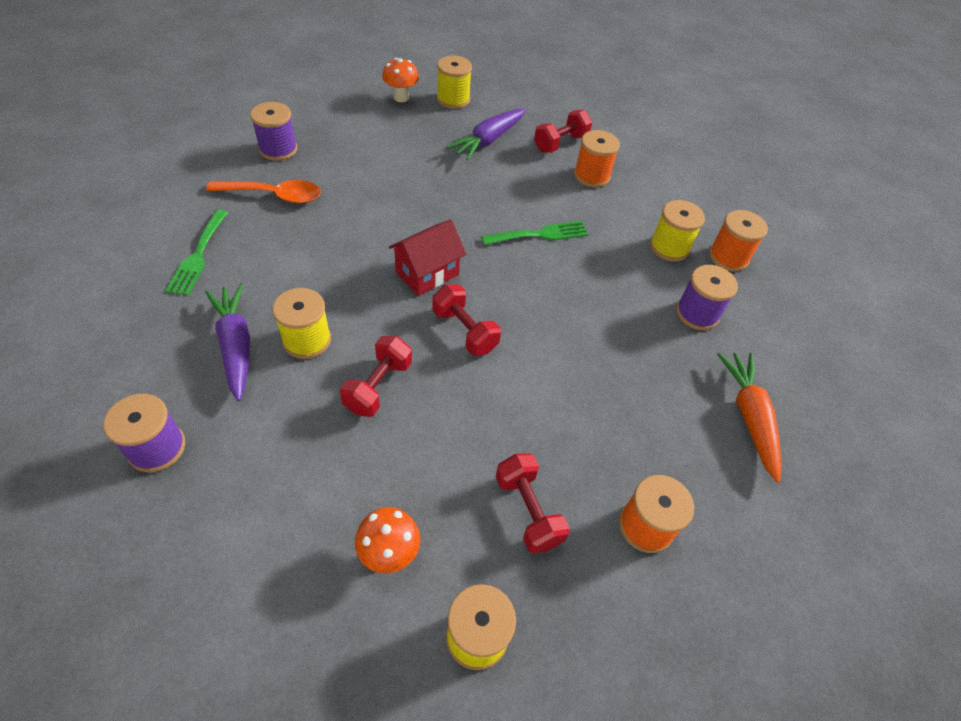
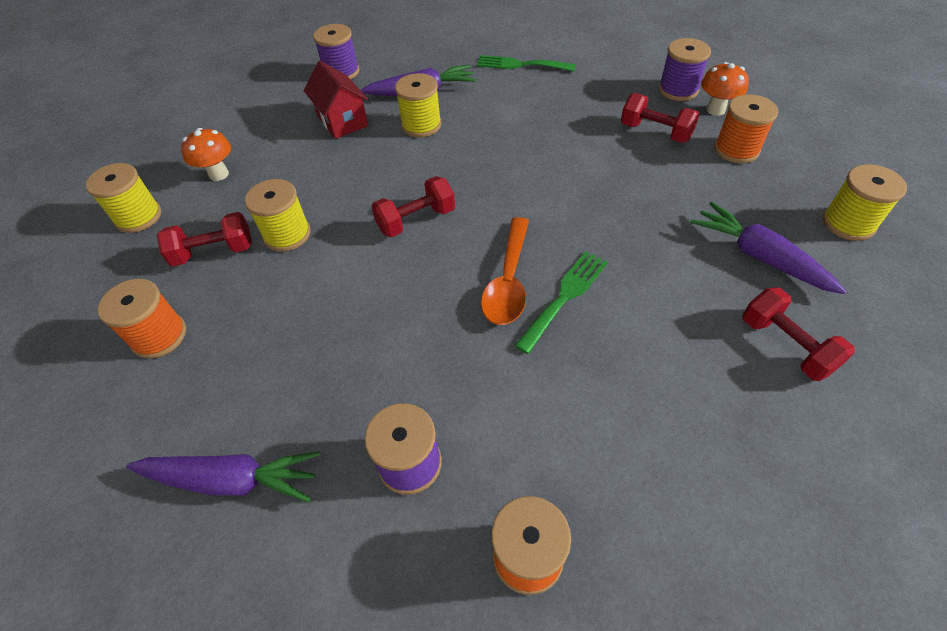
camera: 105 degrees right, 0 degrees up
orange spoon [206,180,321,203] -> orange spoon moved to [481,217,529,325]
red dumbbell [340,336,412,417] -> red dumbbell moved to [621,93,700,143]
orange mushroom [382,58,419,102] -> orange mushroom moved to [701,62,749,116]
red house [389,219,466,296] -> red house moved to [303,61,369,139]
green fork [481,221,588,245] -> green fork turned 135 degrees counterclockwise [514,251,608,354]
orange spool [574,130,620,187] -> orange spool moved to [714,94,778,163]
yellow spool [650,200,705,262] -> yellow spool moved to [245,179,311,252]
orange carrot [717,353,781,483] -> purple carrot [126,451,320,502]

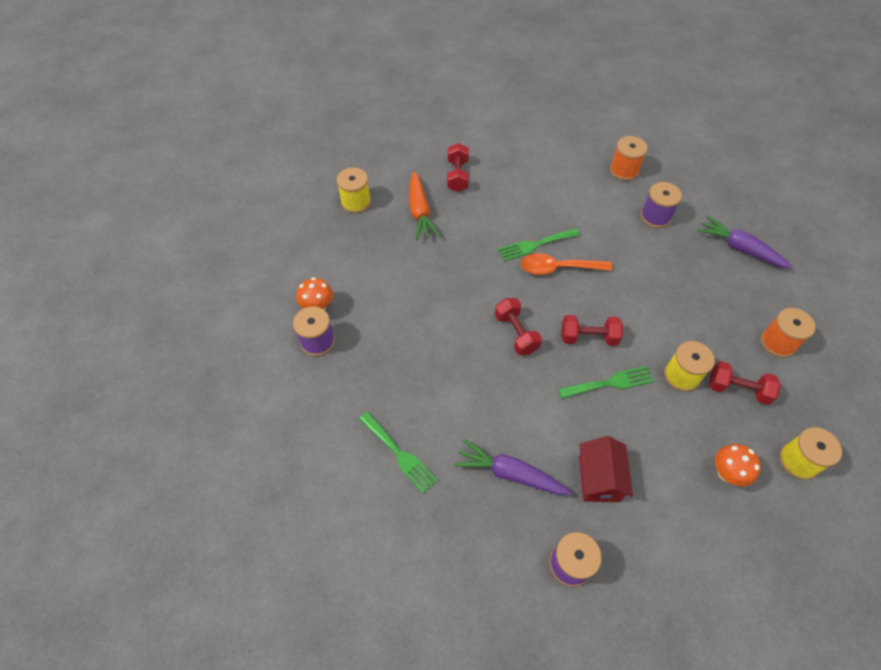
camera: 150 degrees left, 5 degrees up
yellow spool [395,73,442,137] -> none
orange spoon [481,217,529,325] -> orange spoon turned 135 degrees counterclockwise [521,253,612,275]
red dumbbell [621,93,700,143] -> red dumbbell moved to [495,298,542,355]
purple carrot [690,202,846,294] -> orange carrot [409,171,440,240]
orange spool [714,94,778,163] -> none
none -> green fork [558,366,654,399]

